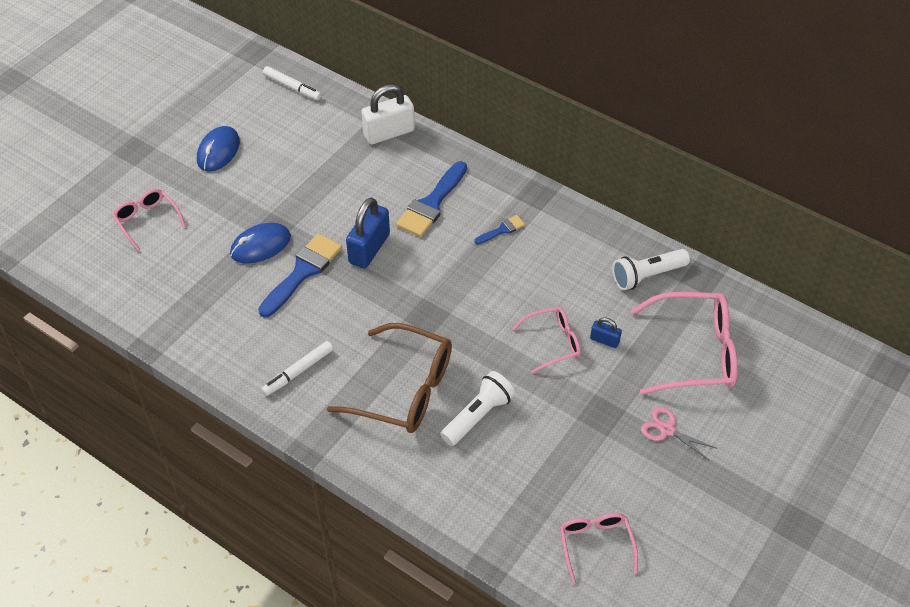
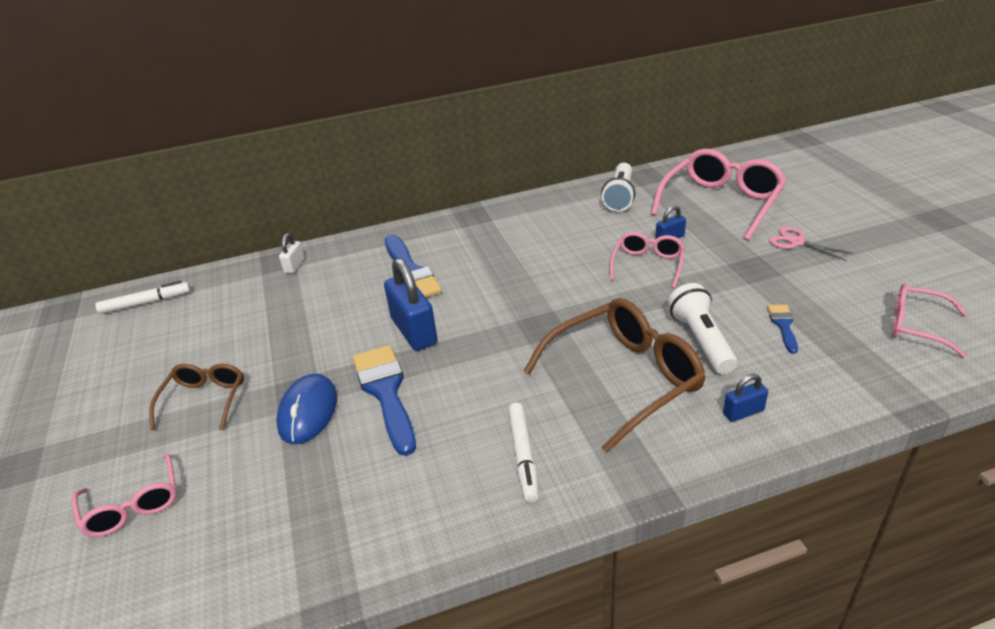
camera: 50 degrees left, 15 degrees down
pink glasses [113,189,186,251] -> pink glasses turned 120 degrees counterclockwise [72,453,177,537]
blue mouse [197,126,240,172] -> none
white padlock [361,84,415,145] -> white padlock [279,234,305,273], size x0.50
blue brush [474,215,525,244] -> blue brush moved to [767,305,798,354]
pink scissors [641,407,718,461] -> pink scissors turned 60 degrees clockwise [769,227,853,261]
none -> brown glasses [149,364,244,431]
none -> blue padlock [723,374,768,422]

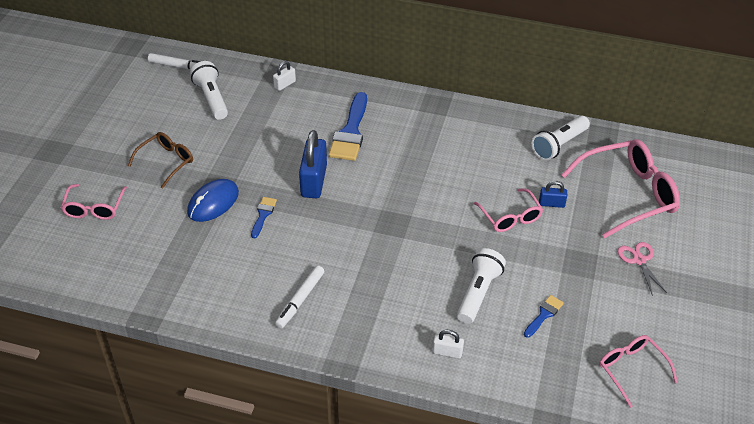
camera: 30 degrees right, 10 degrees up
blue brush [353,345,416,456] -> blue brush [251,197,277,238], size x0.50
brown glasses [524,298,706,452] -> none
pink glasses [610,232,685,288] -> pink glasses turned 105 degrees clockwise [474,188,543,232]
blue padlock [723,374,768,422] -> white padlock [432,330,464,359]
none -> white flashlight [190,61,228,120]

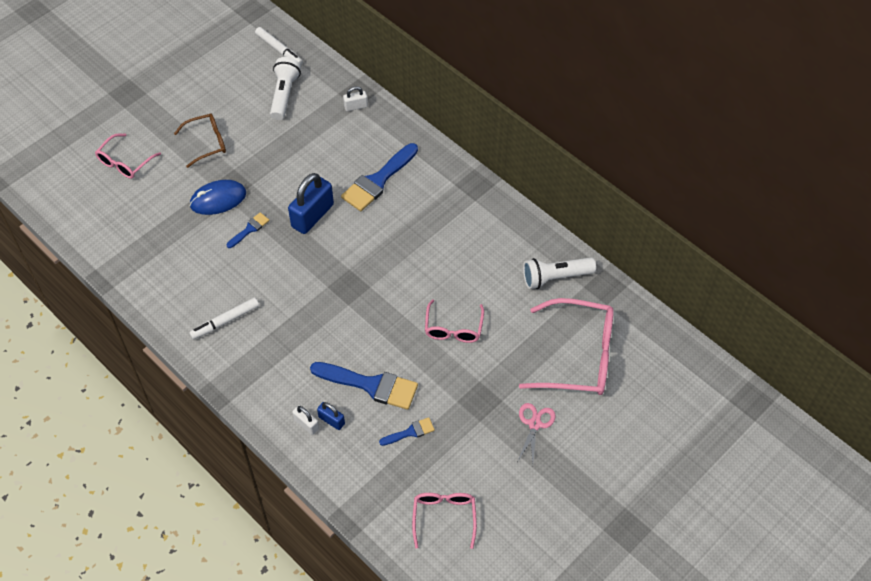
camera: 30 degrees right, 10 degrees up
white flashlight [457,248,506,324] -> blue brush [310,362,418,410]
blue padlock [539,181,567,208] -> blue padlock moved to [317,402,345,430]

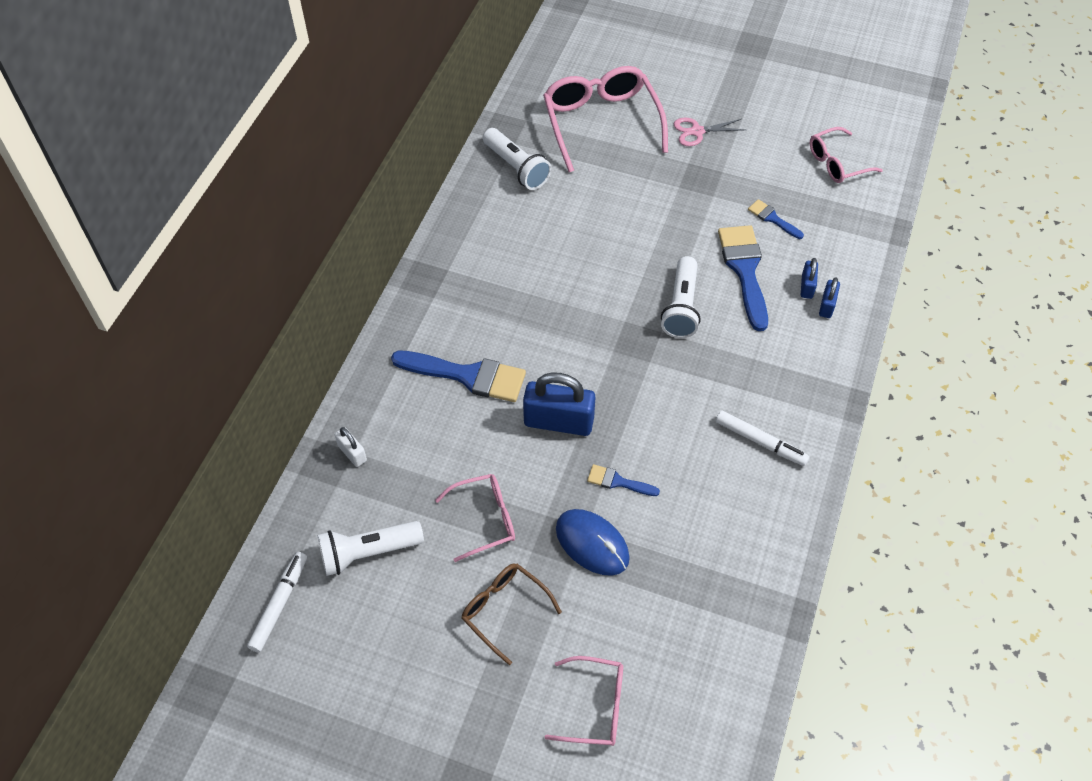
camera: 115 degrees left, 0 degrees up
white padlock [292,405,319,435] -> blue padlock [819,277,840,318]
pink glasses [425,299,484,343] -> pink glasses moved to [435,474,515,562]
none -> white flashlight [661,256,701,338]

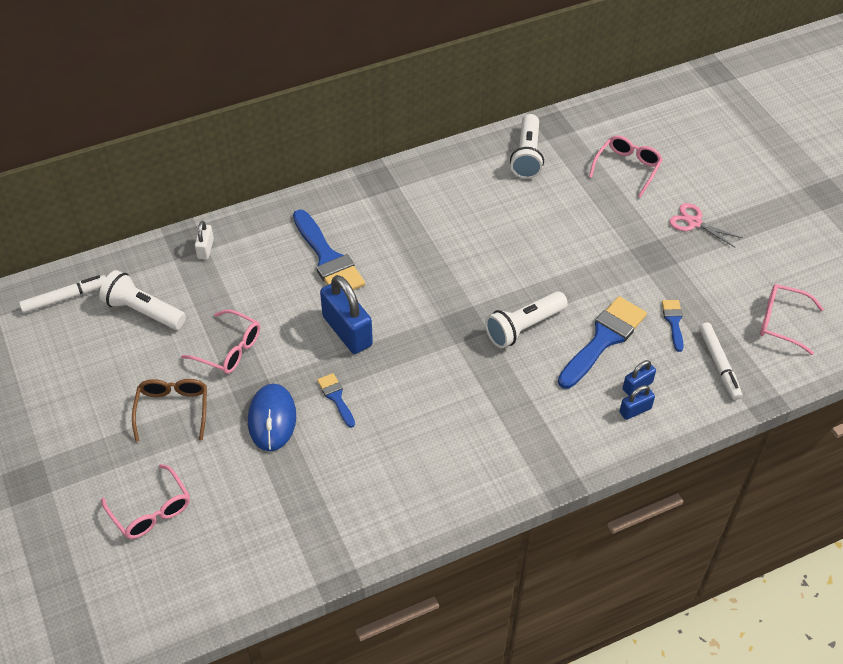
camera: 45 degrees right, 5 degrees down
pink glasses [543,66,668,172] -> pink glasses [589,135,663,198], size x0.57
white marker [716,411,810,466] -> white marker moved to [699,322,742,400]

